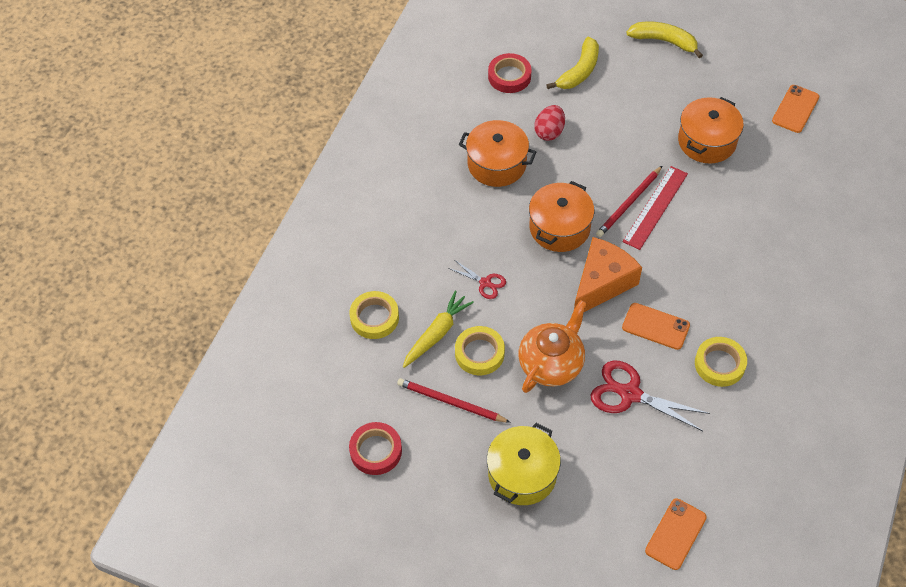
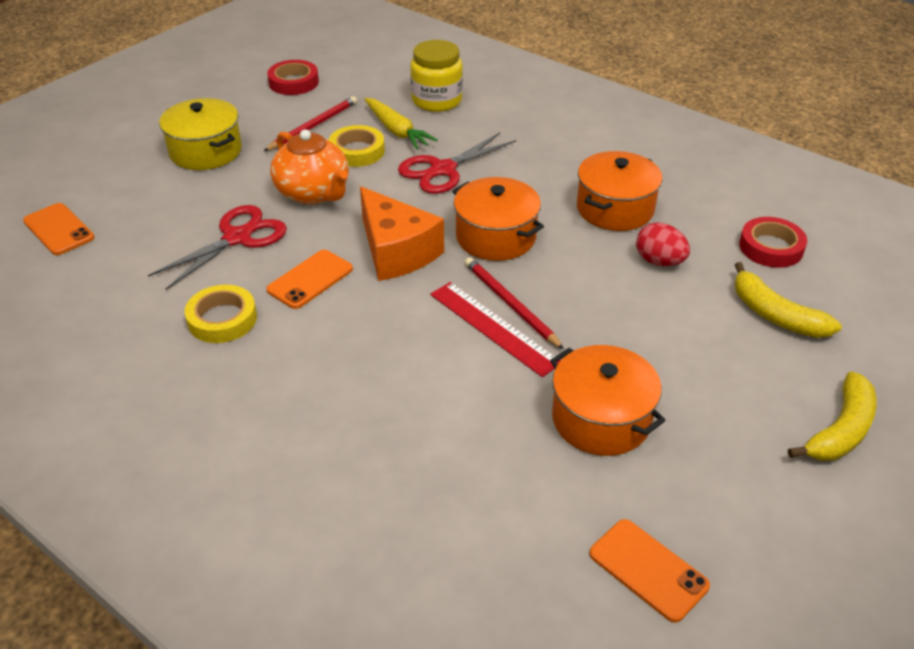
camera: 105 degrees right, 15 degrees down
yellow tape [349,291,399,339] -> yellow jar [410,40,463,112]
red scissors [448,260,506,299] -> red scissors [398,132,516,194], size x1.84

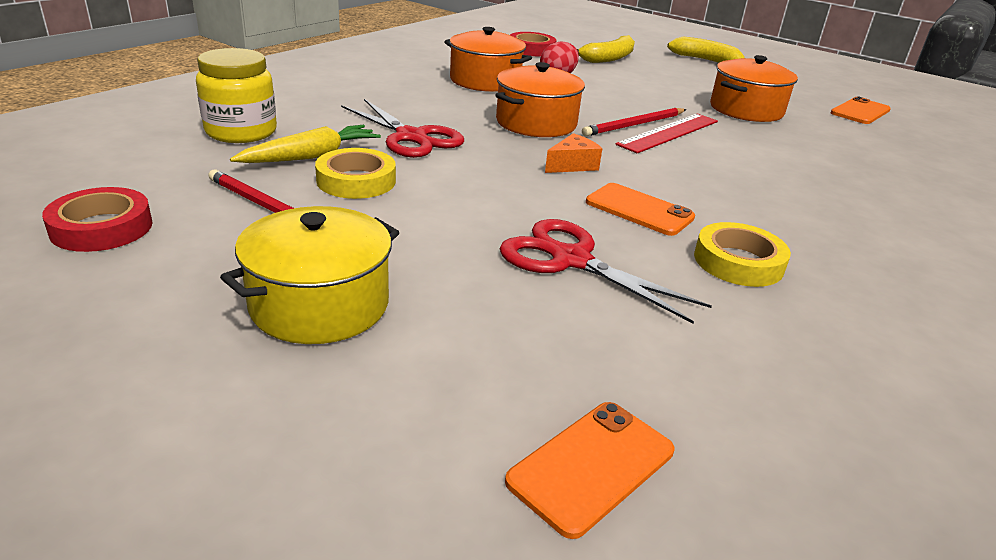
camera: 95 degrees left, 10 degrees down
orange teapot [270,129,349,204] -> none
orange cheese [360,186,444,281] -> orange cheese [545,133,602,173], size x0.50

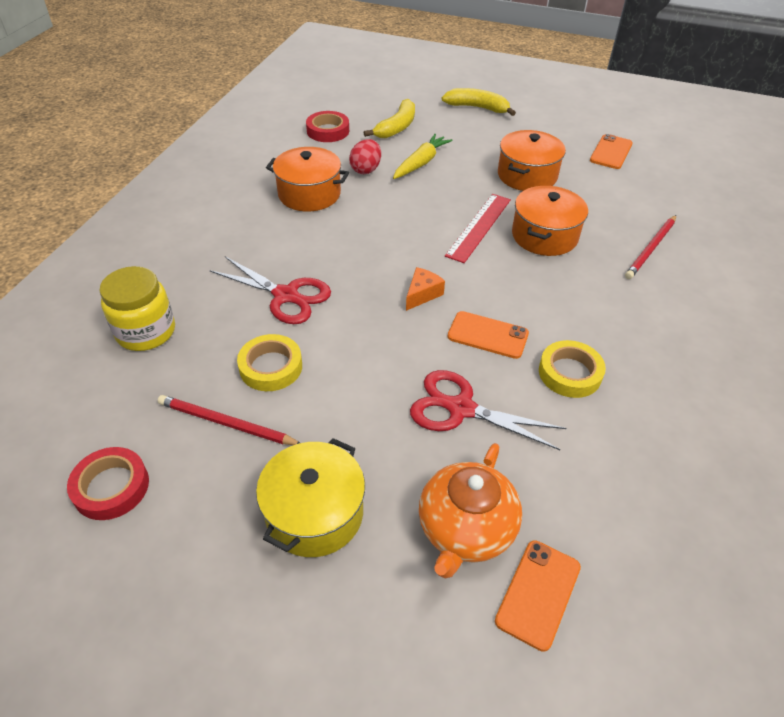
camera: 15 degrees left, 15 degrees up
yellow carrot [230,125,381,163] -> yellow carrot moved to [393,134,453,179]
orange pot [495,62,585,137] -> orange pot moved to [512,186,588,256]
red pencil [582,108,686,136] -> red pencil moved to [625,215,676,279]
none -> orange teapot [419,443,522,579]

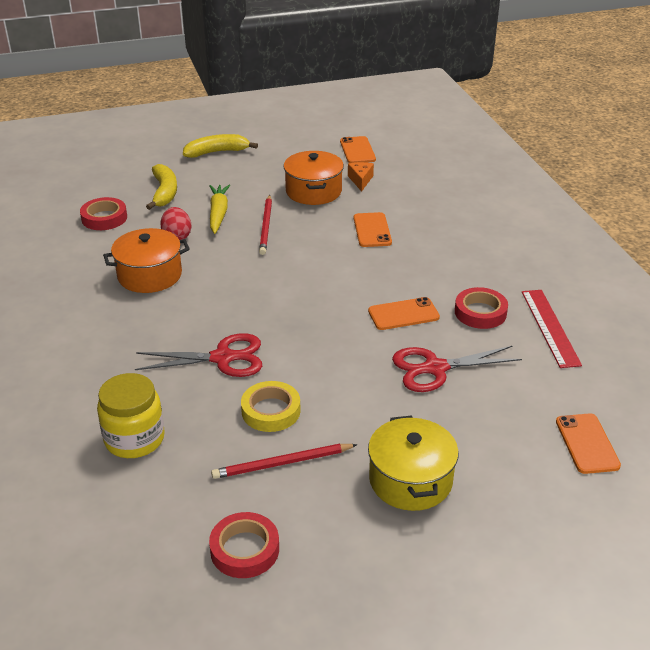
camera: 35 degrees left, 10 degrees down
orange cheese [406,267,445,311] -> orange cheese moved to [348,162,374,192]
orange teapot [419,443,522,579] -> none
red ruler [445,194,511,263] -> red ruler moved to [522,290,582,368]
orange pot [512,186,588,256] -> orange phone [354,212,392,247]
yellow tape [539,340,606,398] -> red tape [455,287,508,329]
red pencil [625,215,676,279] -> red pencil moved to [259,195,272,255]

